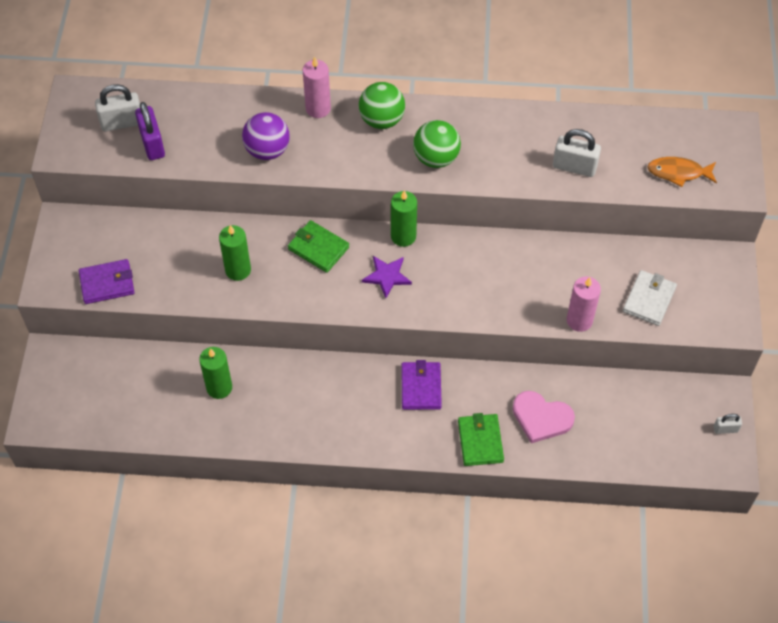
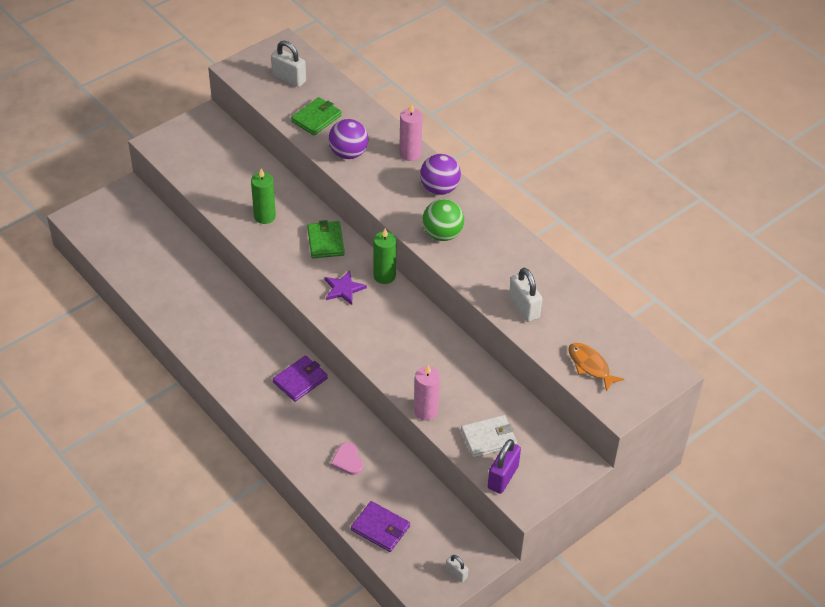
camera: 45 degrees right, 10 degrees down
purple wallet [79,259,135,304] -> purple wallet moved to [351,501,410,552]
purple padlock [135,102,165,160] -> purple padlock moved to [488,439,521,494]
green candle [199,347,232,399] -> none
green ball [359,82,405,129] -> purple ball [420,154,461,195]
green wallet [458,413,504,466] -> green wallet moved to [291,97,342,136]
pink heart [513,391,575,443] -> pink heart [331,442,364,475], size x0.65

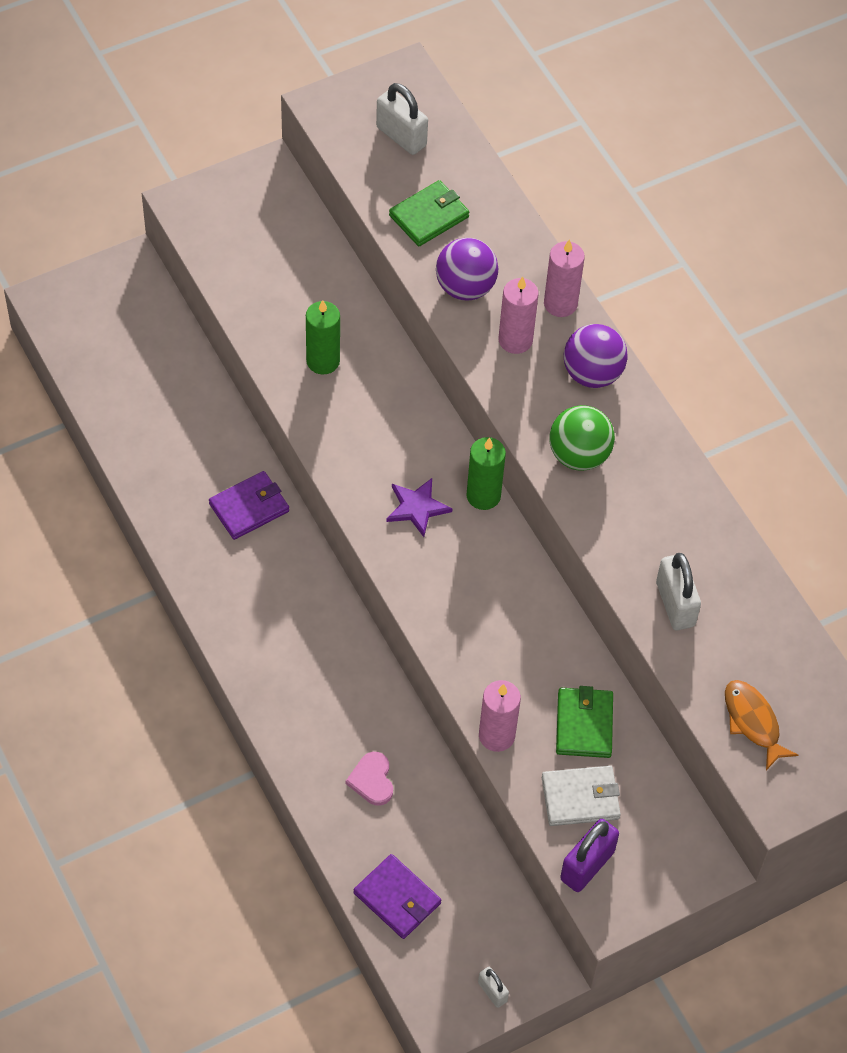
camera: 10 degrees right, 10 degrees up
purple wallet [273,355,328,402] -> purple wallet moved to [209,471,289,540]
green wallet [307,220,345,258] -> green wallet moved to [556,686,613,758]
none -> pink candle [499,277,538,354]

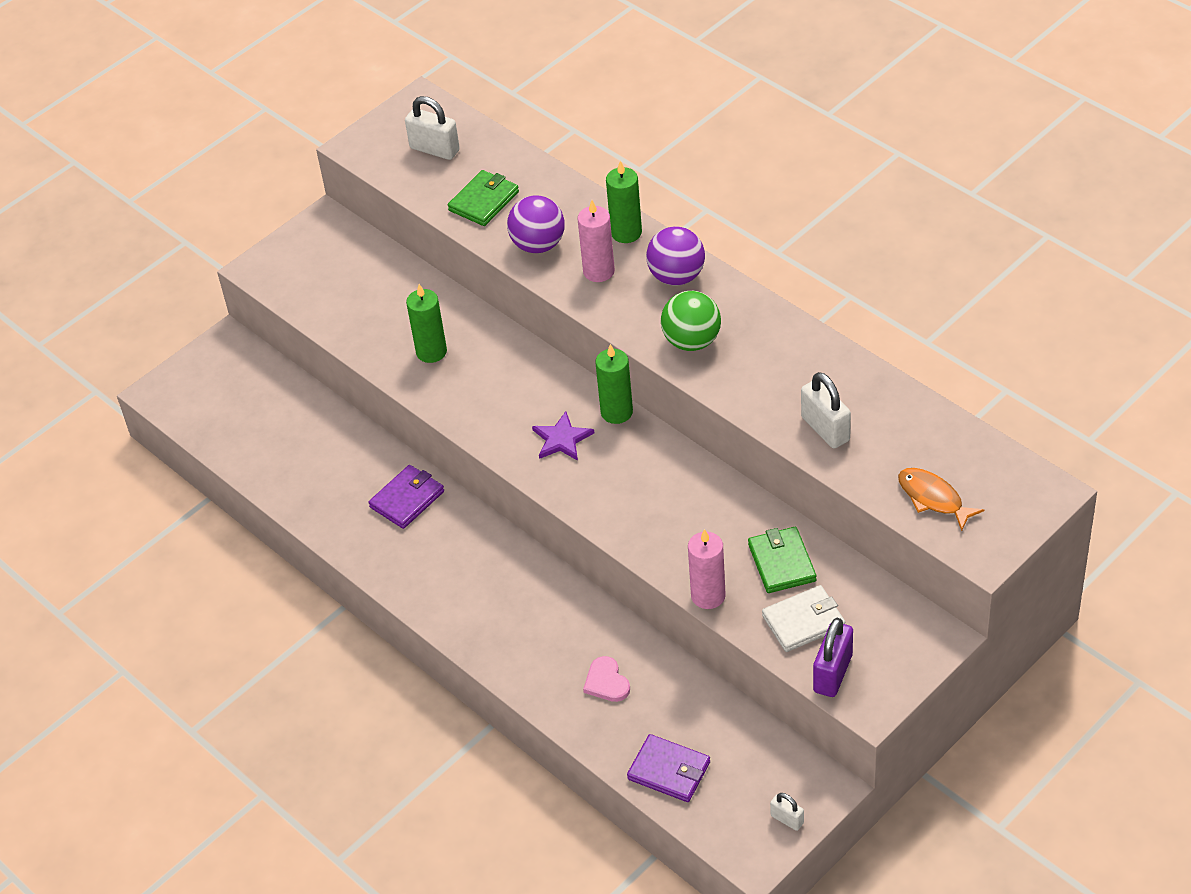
camera: 10 degrees left, 10 degrees down
pink candle [544,239,585,317] -> green candle [606,161,642,243]

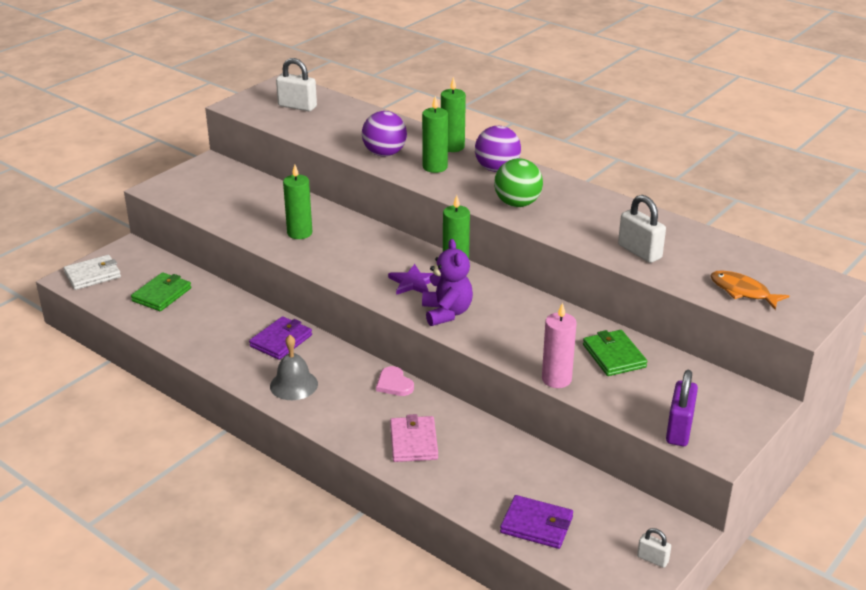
camera: 10 degrees left, 15 degrees down
green wallet [448,170,519,226] -> green wallet moved to [131,272,191,311]
pink candle [577,200,615,282] -> green candle [422,96,448,173]
pink heart [583,656,630,702] -> pink heart moved to [376,366,414,396]
white wallet [762,585,845,652] -> white wallet moved to [64,255,121,290]
none -> grey bell [270,335,318,400]
none -> pink wallet [390,414,438,462]
none -> purple teddy bear [422,239,473,326]

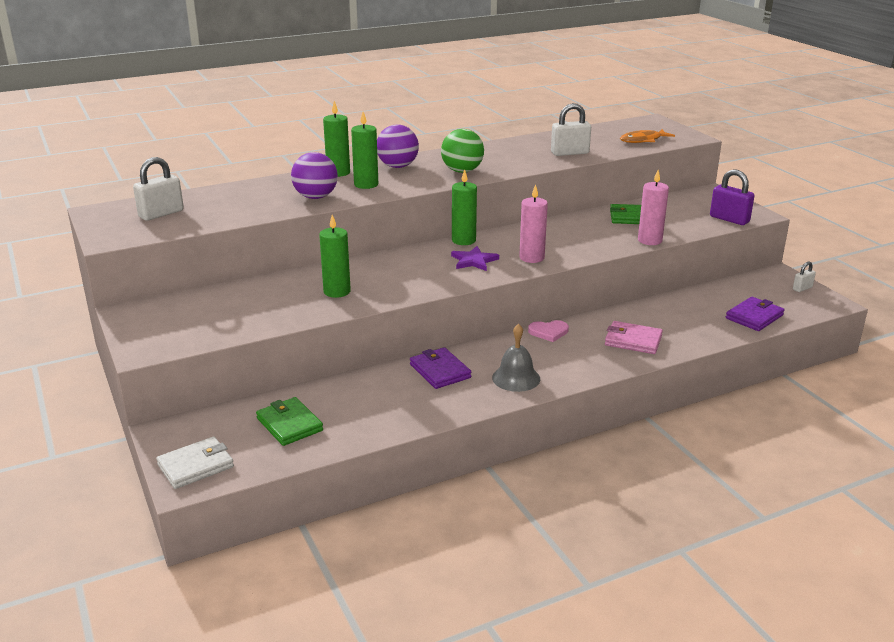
camera: 65 degrees left, 5 degrees down
white wallet [64,255,121,290] -> white wallet turned 60 degrees clockwise [156,436,234,489]
purple teddy bear [422,239,473,326] -> pink candle [519,184,548,263]

